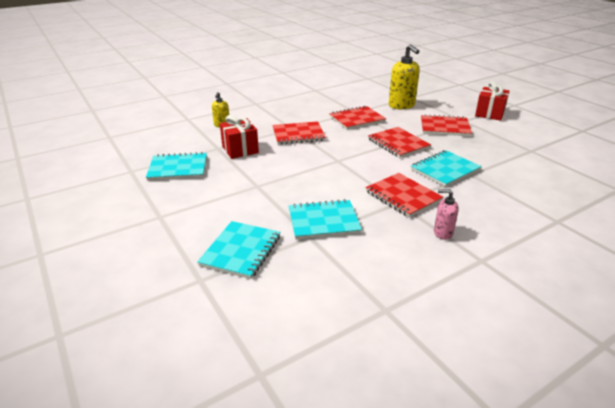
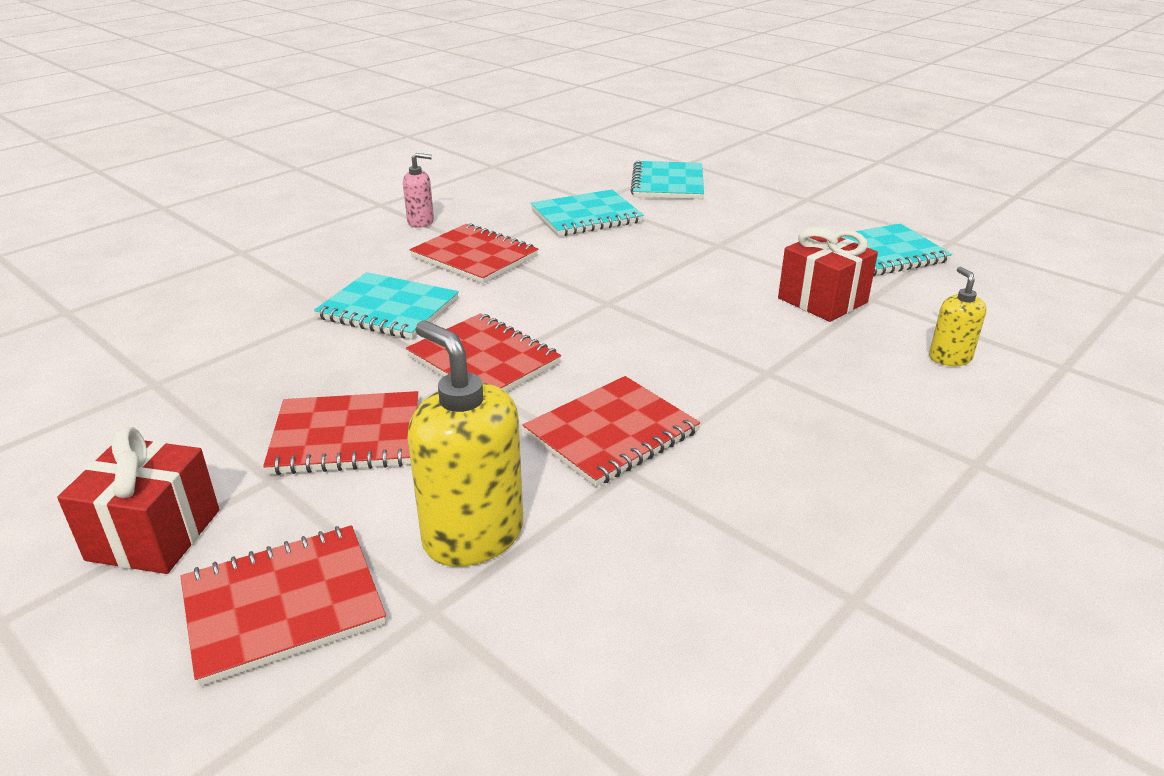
camera: 165 degrees right, 0 degrees up
red notebook [272,121,326,145] -> red notebook moved to [180,525,386,686]
turquoise notebook [411,150,482,187] -> turquoise notebook turned 75 degrees clockwise [314,272,459,339]

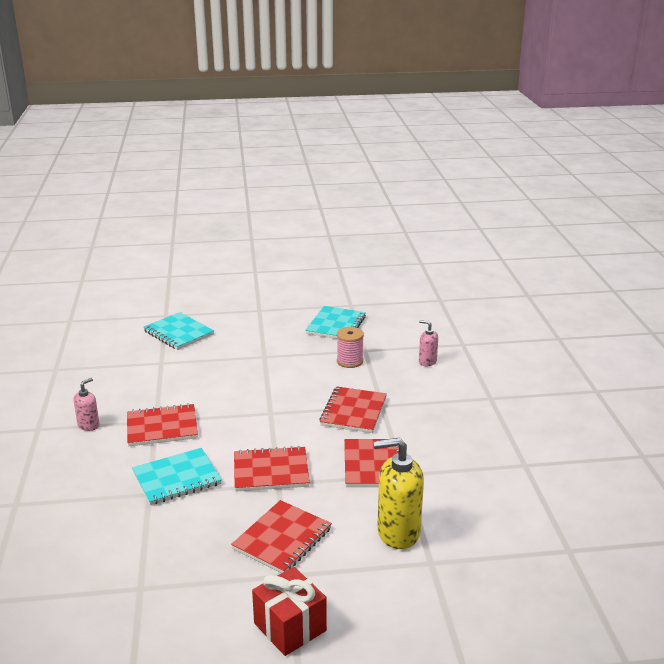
camera: 50 degrees left, 5 degrees down
red notebook [180,525,386,686] -> red notebook moved to [319,387,387,433]
turquoise notebook [531,189,644,236] -> none
red gift [778,227,878,322] -> pink spool [337,327,364,368]
yellow soap dispenser [929,267,987,366] -> pink soap dispenser [419,320,438,366]

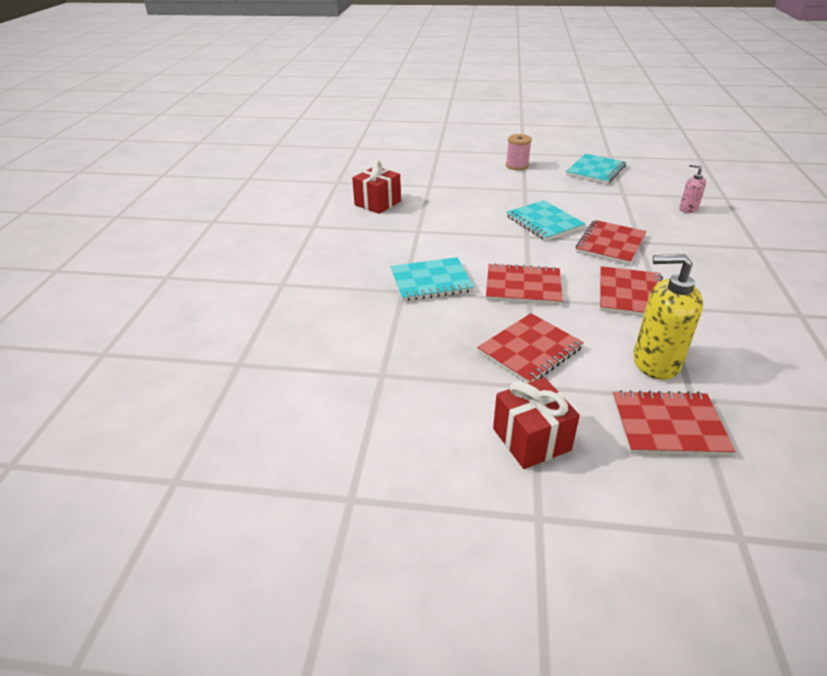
camera: 15 degrees right, 10 degrees up
pink soap dispenser [73,378,99,431] -> none
red notebook [127,404,198,446] -> red notebook moved to [613,390,736,456]
turquoise notebook [143,312,214,350] -> turquoise notebook moved to [506,200,585,241]
pink spool [337,327,364,368] -> pink spool moved to [506,134,532,170]
none -> red gift [352,160,401,214]

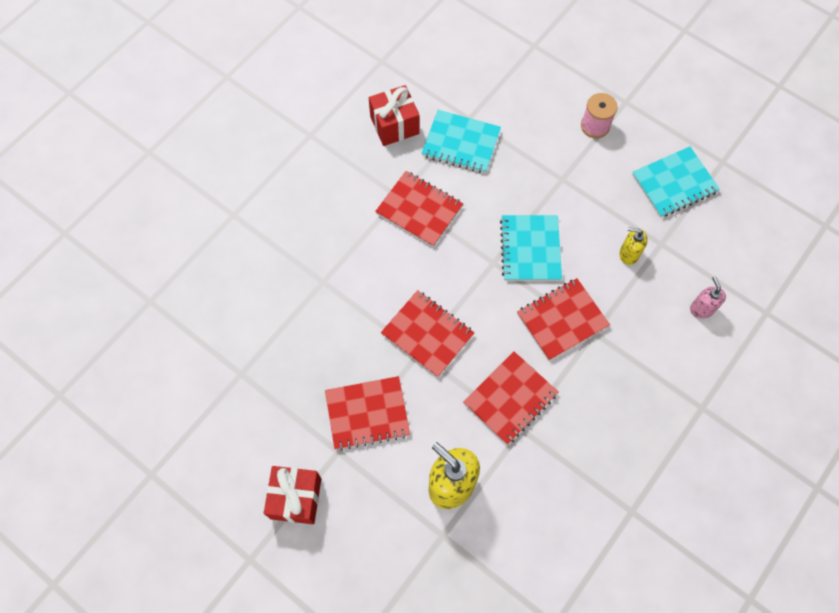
camera: 30 degrees right, 30 degrees up
turquoise notebook [390,257,474,301] -> turquoise notebook moved to [422,110,501,173]
red notebook [613,390,736,456] -> red notebook moved to [375,171,463,247]
none -> yellow soap dispenser [620,227,648,265]

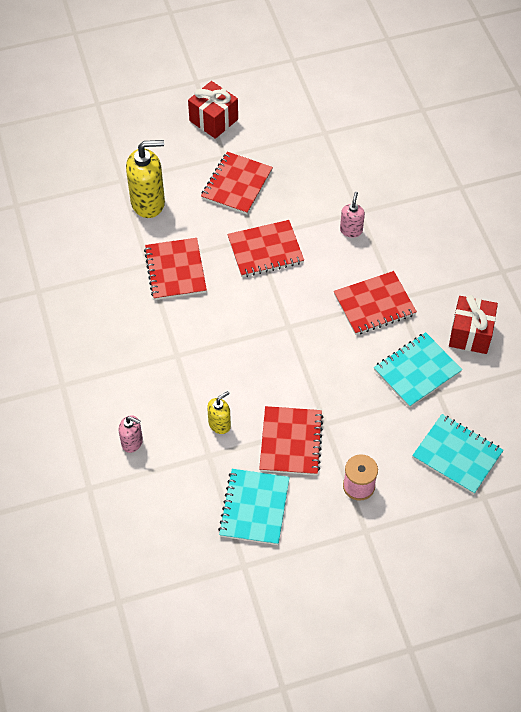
camera: 125 degrees right, 10 degrees down
turquoise notebook [500,215,562,281] -> turquoise notebook moved to [412,414,504,495]
red notebook [517,278,610,361] -> red notebook moved to [259,406,323,475]
none -> pink soap dispenser [340,192,365,237]

